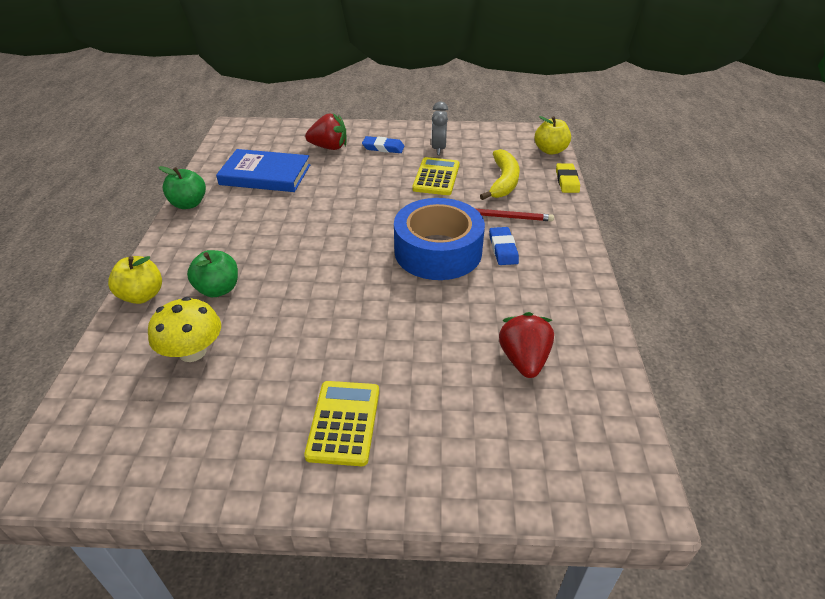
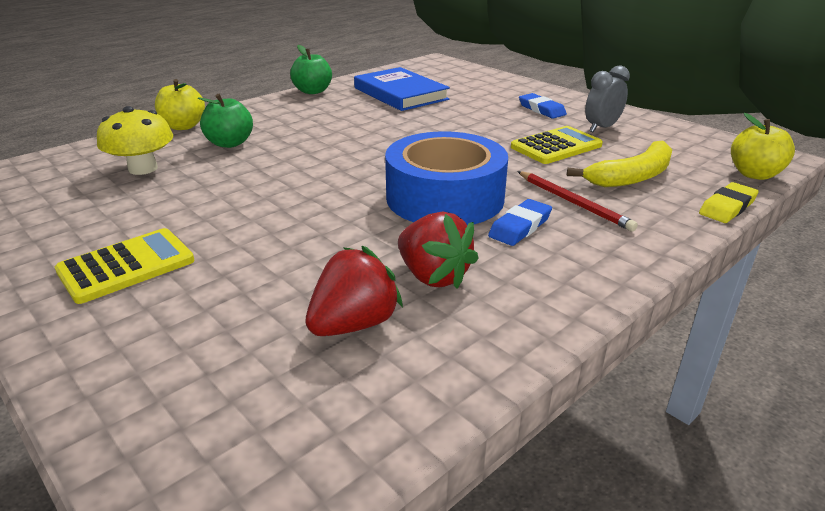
camera: 45 degrees right, 10 degrees down
red strawberry [305,114,347,150] -> red strawberry moved to [398,211,479,289]

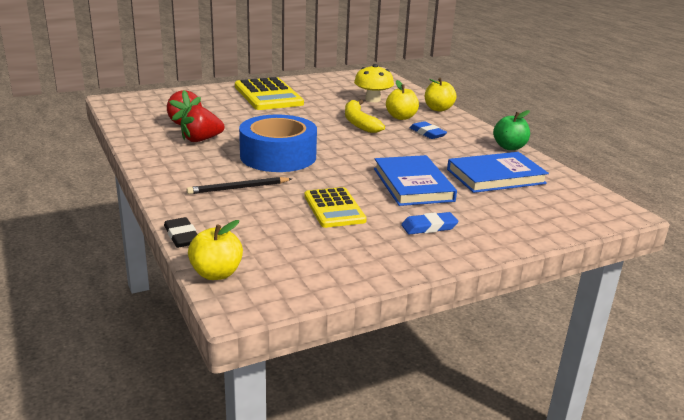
camera: 105 degrees right, 5 degrees down
yellow calculator [55,228,194,304] -> yellow calculator [235,77,304,110], size x1.56
green apple [198,94,253,148] -> yellow apple [386,80,419,120]
blue eraser [488,199,552,246] -> blue eraser moved to [410,121,447,139]
red pencil [517,171,638,231] -> black pencil [187,177,292,194]
yellow banana [567,140,672,187] -> yellow banana moved to [345,100,385,133]
grey clock [585,65,630,133] -> none
yellow eraser [699,182,759,223] -> black eraser [164,217,197,248]
none -> blue book [374,155,457,206]

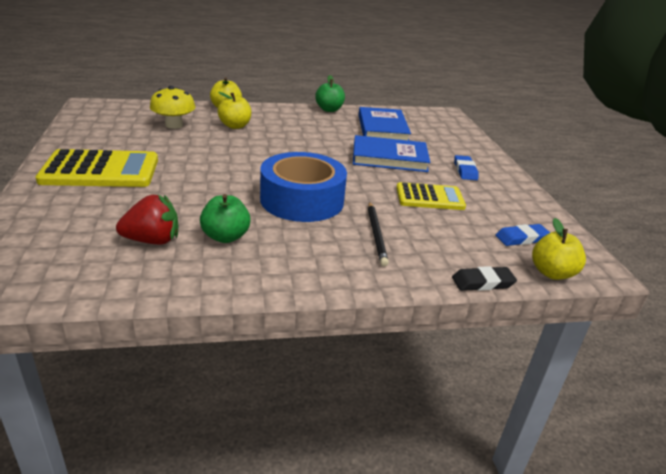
camera: 75 degrees left, 5 degrees up
red strawberry [181,105,225,142] -> green apple [200,194,251,243]
yellow banana [345,100,385,133] -> none
blue eraser [410,121,447,139] -> blue eraser moved to [495,224,550,246]

